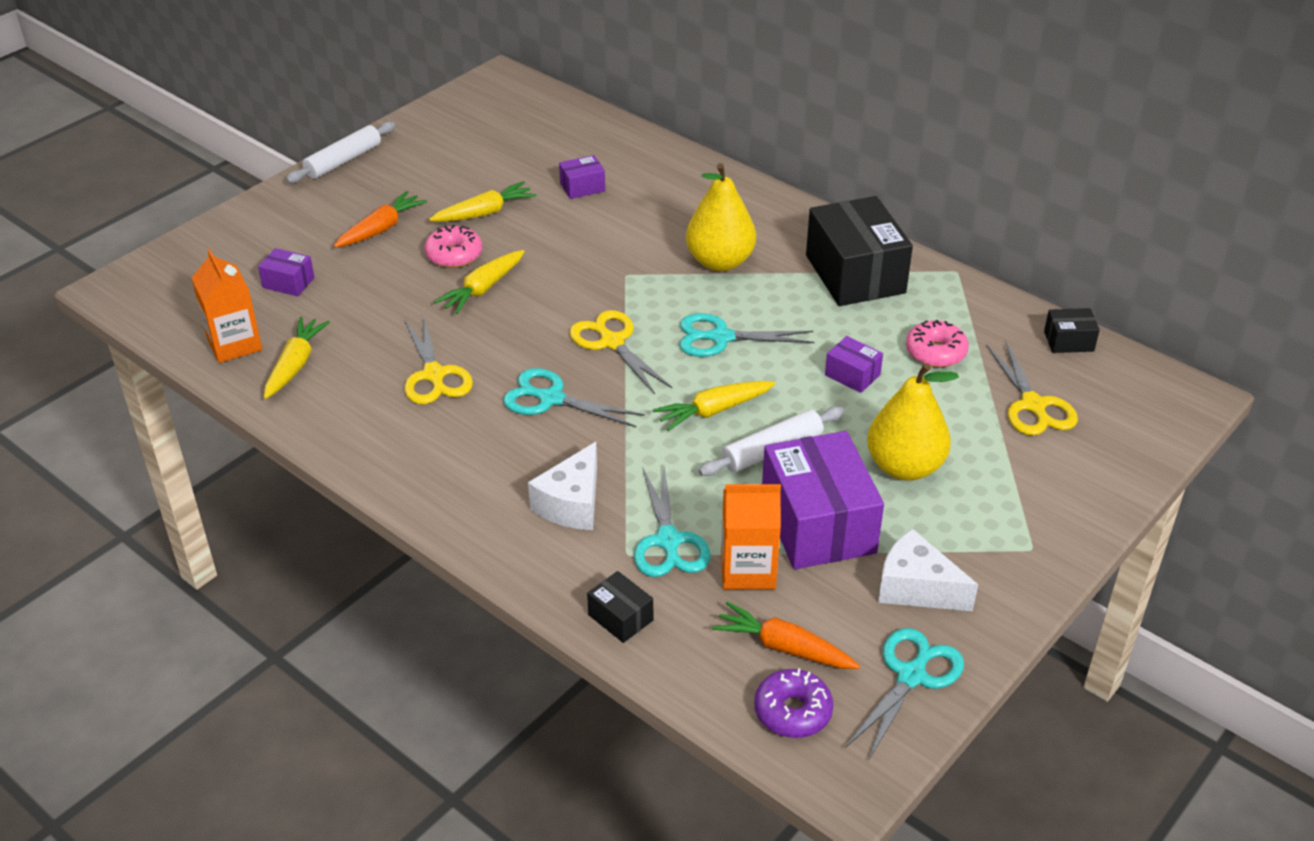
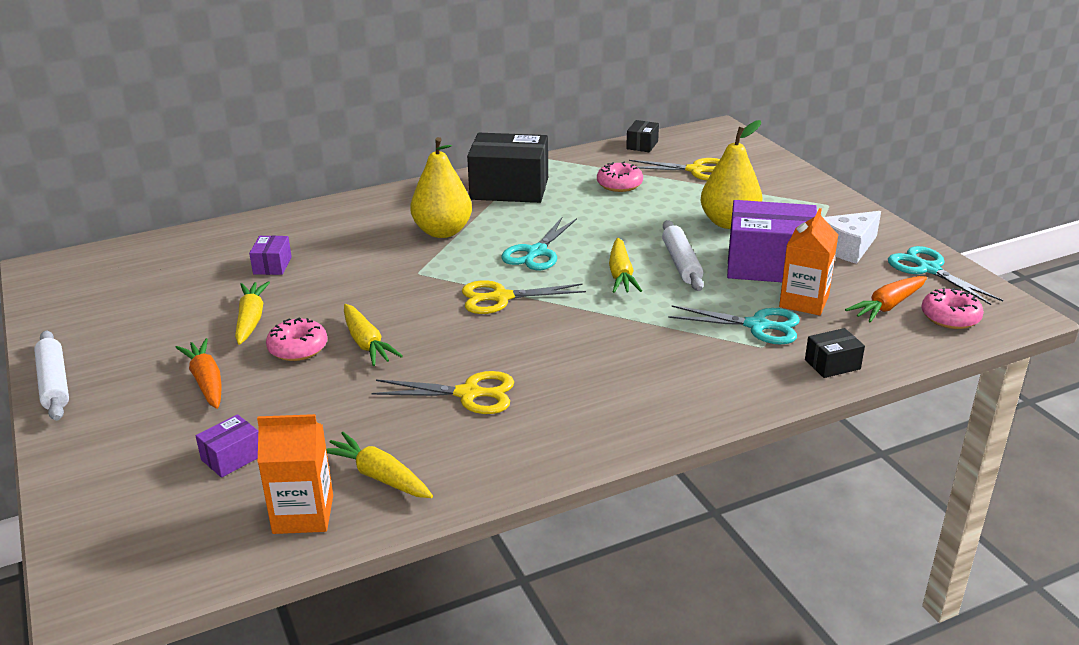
camera: 65 degrees left, 10 degrees down
turquoise scissors [503,368,645,428] -> none
white cheese [528,442,597,530] -> none
purple donut [754,668,834,738] -> pink donut [921,288,984,329]
purple box [825,336,883,393] -> none

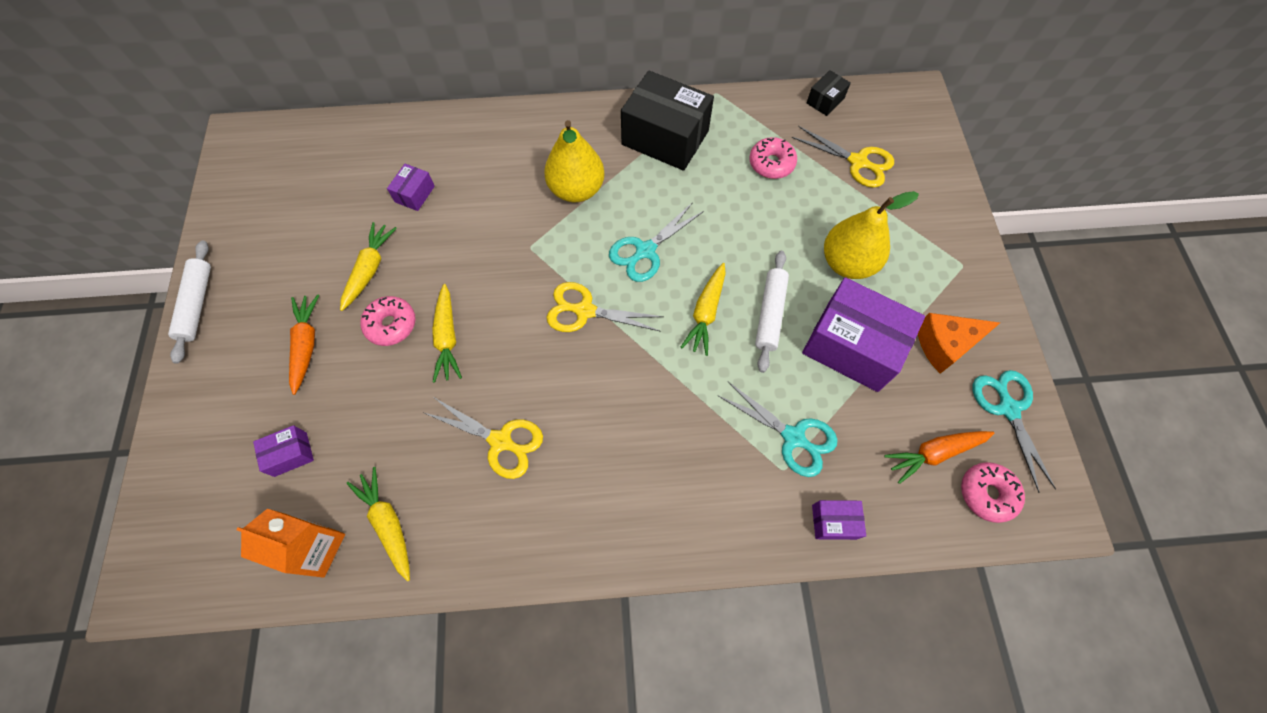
camera: 20 degrees right, 35 degrees up
orange carton [779,208,838,316] -> none
black box [805,328,865,378] -> purple box [812,500,866,540]
white cheese [823,211,881,264] -> orange cheese [918,313,1000,374]

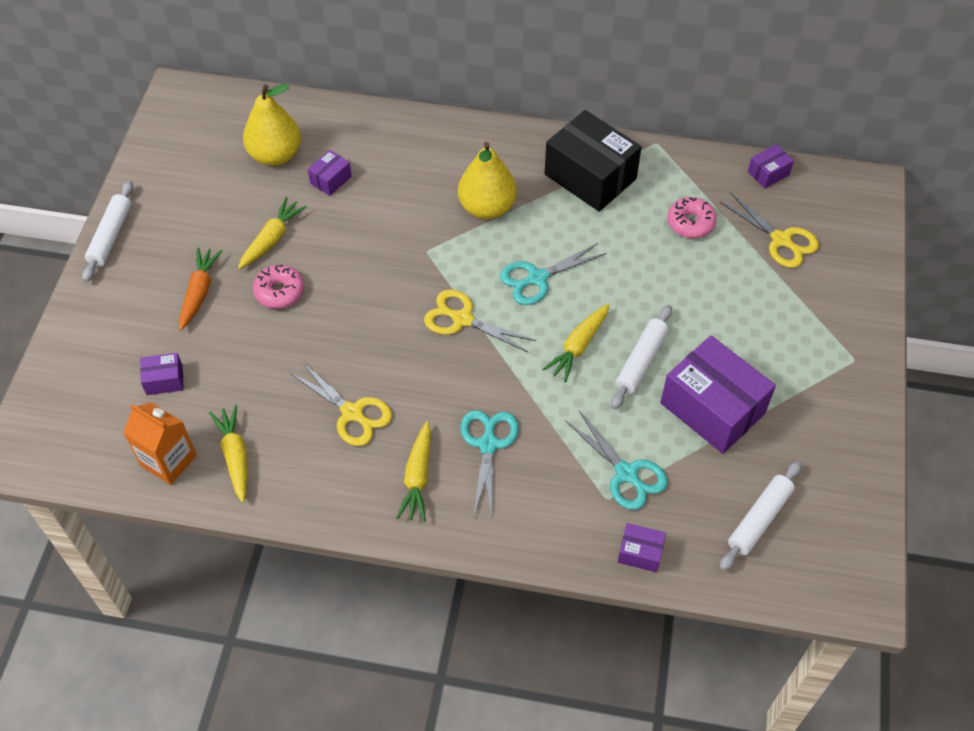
camera: 15 degrees right, 10 degrees down
yellow carrot [432,284,462,382] -> yellow carrot moved to [396,421,431,522]
black box [807,70,851,116] -> purple box [748,144,794,189]
yellow pear [824,191,919,279] -> yellow pear moved to [243,84,301,166]
orange carrot [884,431,995,484] -> white rolling pin [720,461,802,571]
orange cheese [918,313,1000,374] -> none
pink donut [961,462,1025,523] -> none
turquoise scissors [972,370,1056,493] -> turquoise scissors moved to [460,410,519,517]

